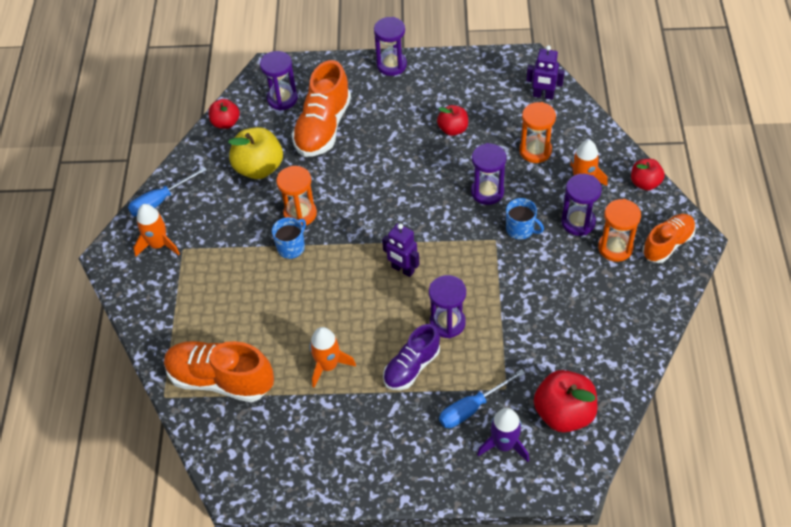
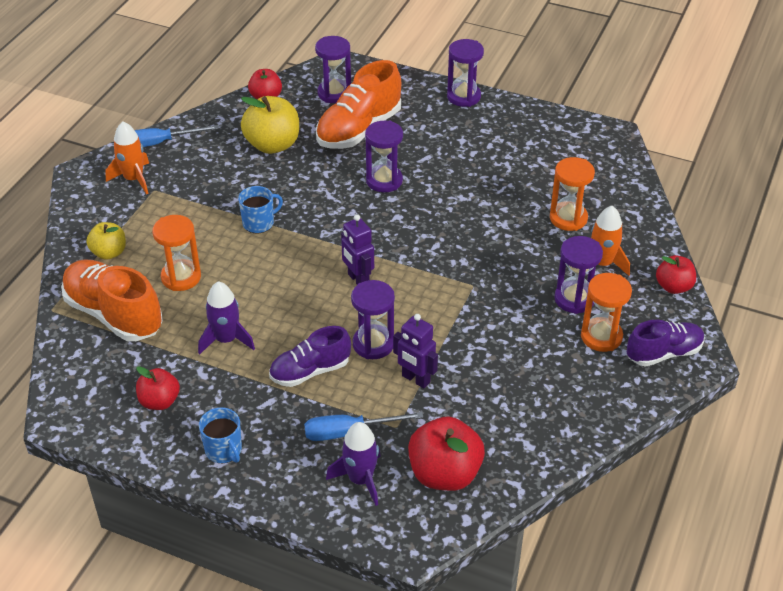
camera: 20 degrees right, 10 degrees down
orange hourglass [276,166,317,225] -> orange hourglass moved to [152,215,201,291]
orange rocket [310,327,356,388] -> purple rocket [198,281,255,354]
red apple [437,105,468,136] -> red apple moved to [136,366,180,410]
purple hourglass [471,143,506,205] -> purple hourglass moved to [365,121,403,192]
blue mug [506,198,544,240] -> blue mug moved to [199,407,242,463]
purple robot [526,45,565,100] -> purple robot moved to [393,314,438,388]
orange shoe [643,214,696,263] -> purple shoe [627,320,705,367]
none -> yellow apple [86,222,126,260]

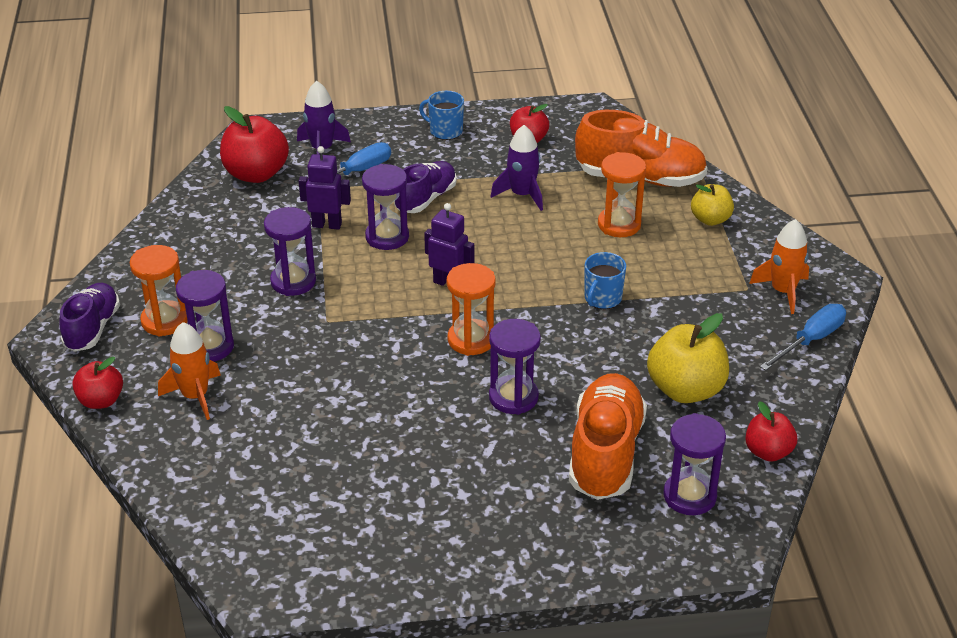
camera: 150 degrees right, 5 degrees down
purple hourglass [447,39,484,107] -> purple hourglass moved to [264,207,316,296]
orange hourglass [550,157,595,231] -> orange hourglass moved to [447,263,496,356]
purple shoe [627,320,705,367] -> purple shoe turned 150 degrees clockwise [59,283,120,352]

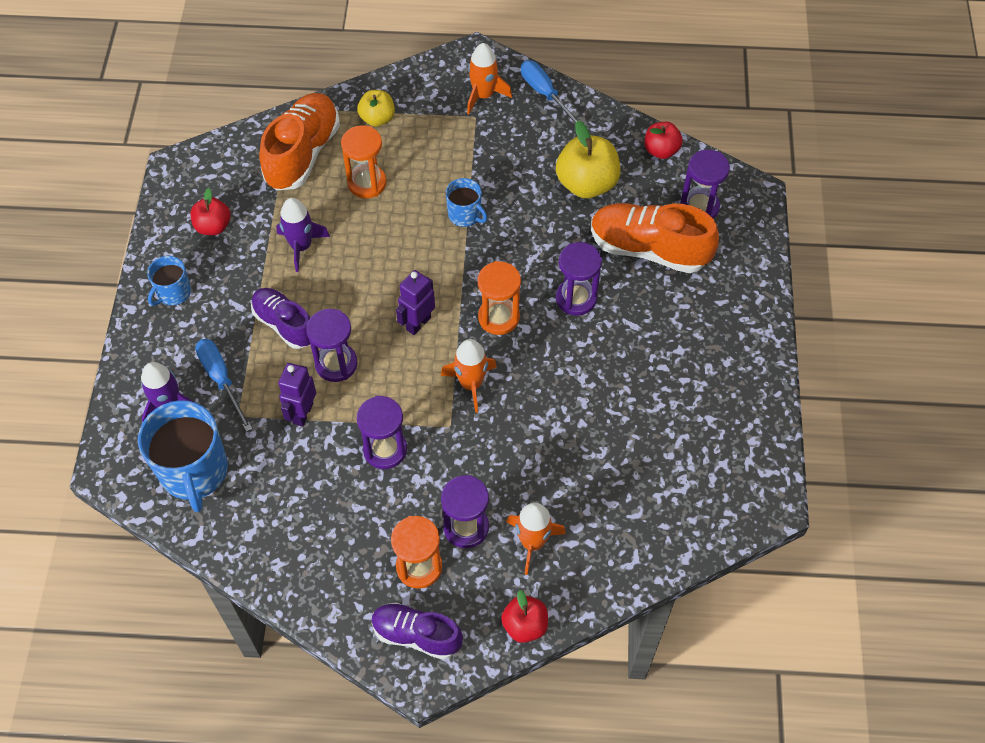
camera: 80 degrees left, 20 degrees up
red apple [220,106,289,183] -> blue mug [138,400,228,512]
none -> orange rocket [441,339,497,413]

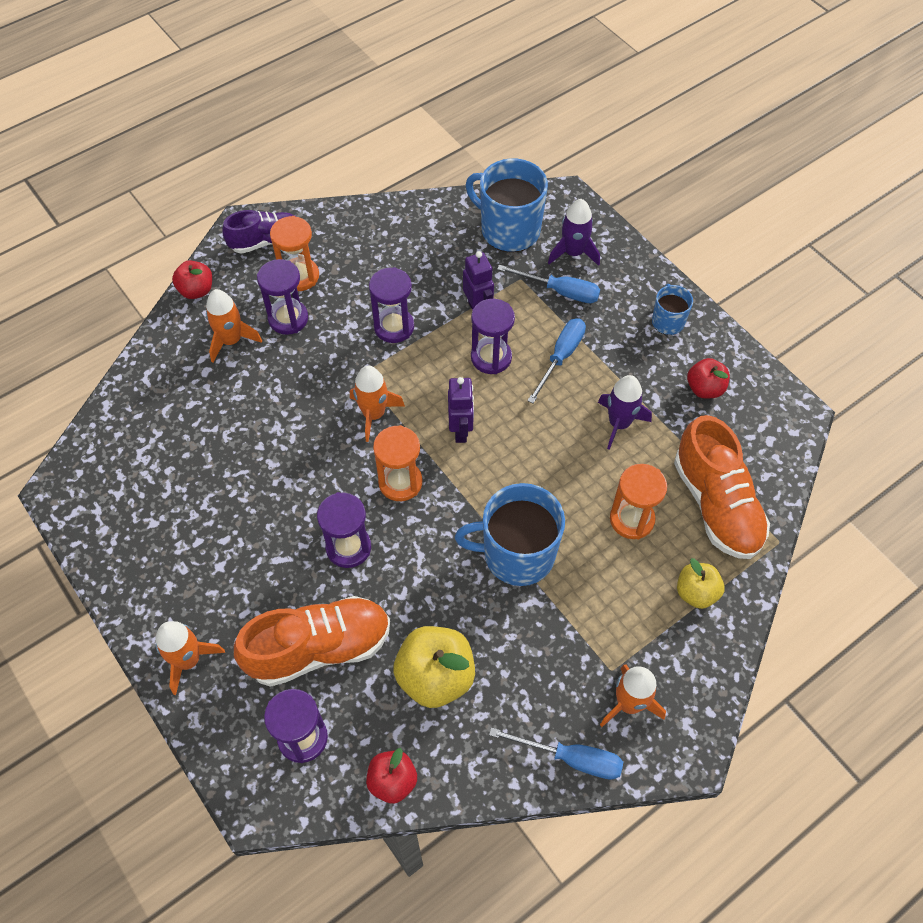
camera: 140 degrees right, 0 degrees up
purple shoe [251,288,310,349] -> blue screwdriver [527,318,586,403]
blue mug [445,178,487,227] -> blue mug [455,483,565,586], size x1.89
none -> orange rocket [156,621,225,695]

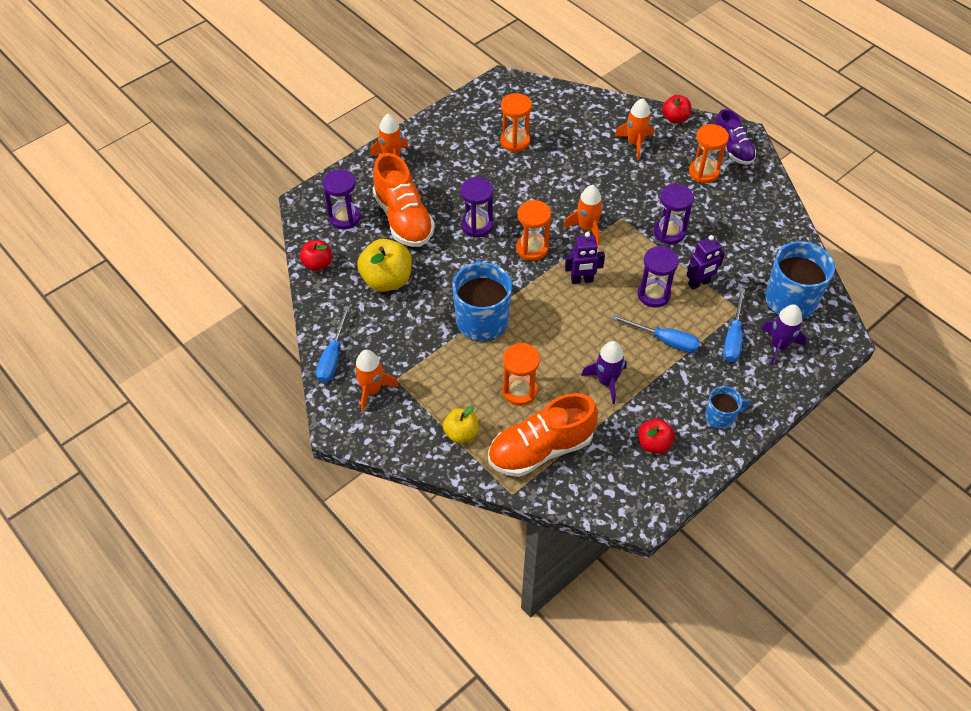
camera: 85 degrees right, 5 degrees down
purple hourglass [257,259,308,335] -> none
none -> orange hourglass [500,93,532,152]

